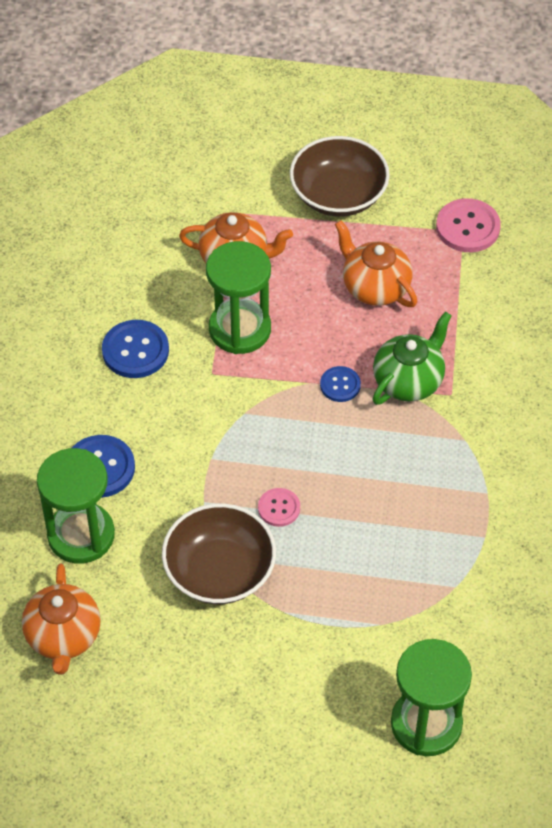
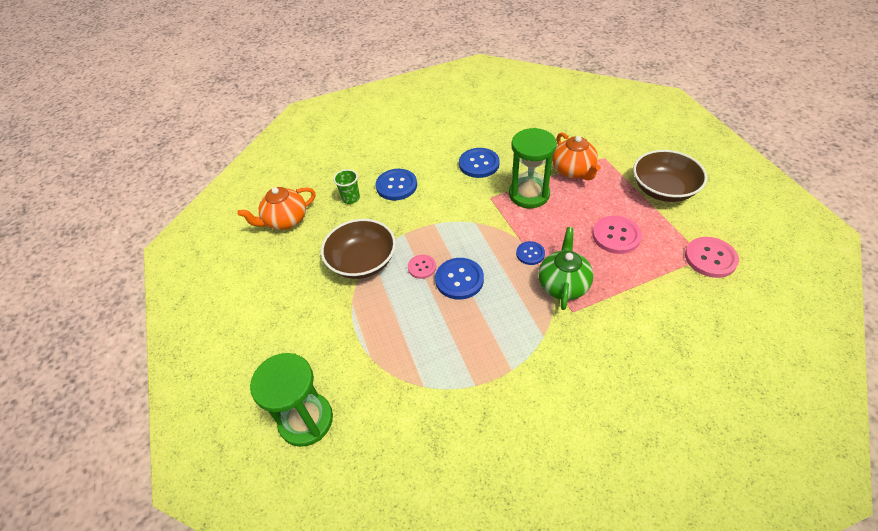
camera: 65 degrees right, 5 degrees down
green hourglass [37,448,115,564] -> green cup [333,169,360,204]
orange teapot [335,220,417,307] -> pink button [593,216,642,254]
green teapot [373,312,452,405] -> green teapot turned 90 degrees counterclockwise [538,227,593,310]
none -> blue button [435,258,484,300]

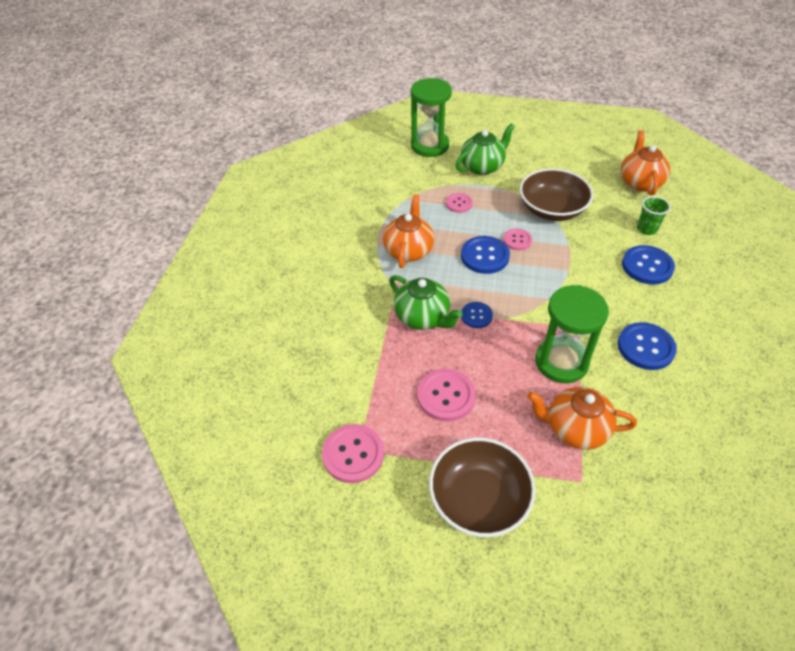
camera: 120 degrees right, 0 degrees up
none -> orange teapot [383,194,434,268]
none -> pink button [446,193,473,213]
none -> green teapot [456,123,515,175]

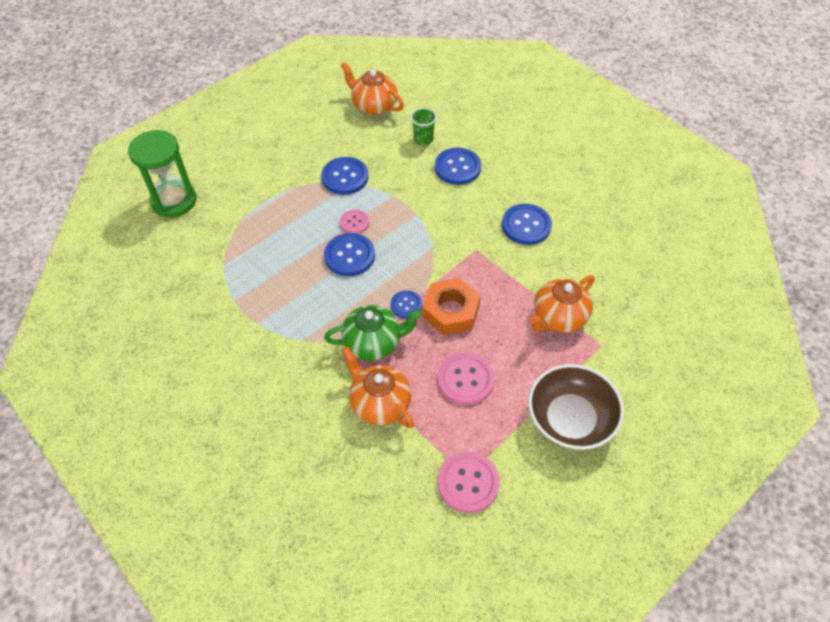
camera: 55 degrees left, 5 degrees up
orange teapot [383,194,434,268] -> orange teapot moved to [342,346,414,428]
pink button [446,193,473,213] -> none
green teapot [456,123,515,175] -> none
brown bowl [519,168,593,221] -> blue button [321,157,369,195]
green hourglass [535,285,609,383] -> none
none -> orange nut [423,278,481,335]

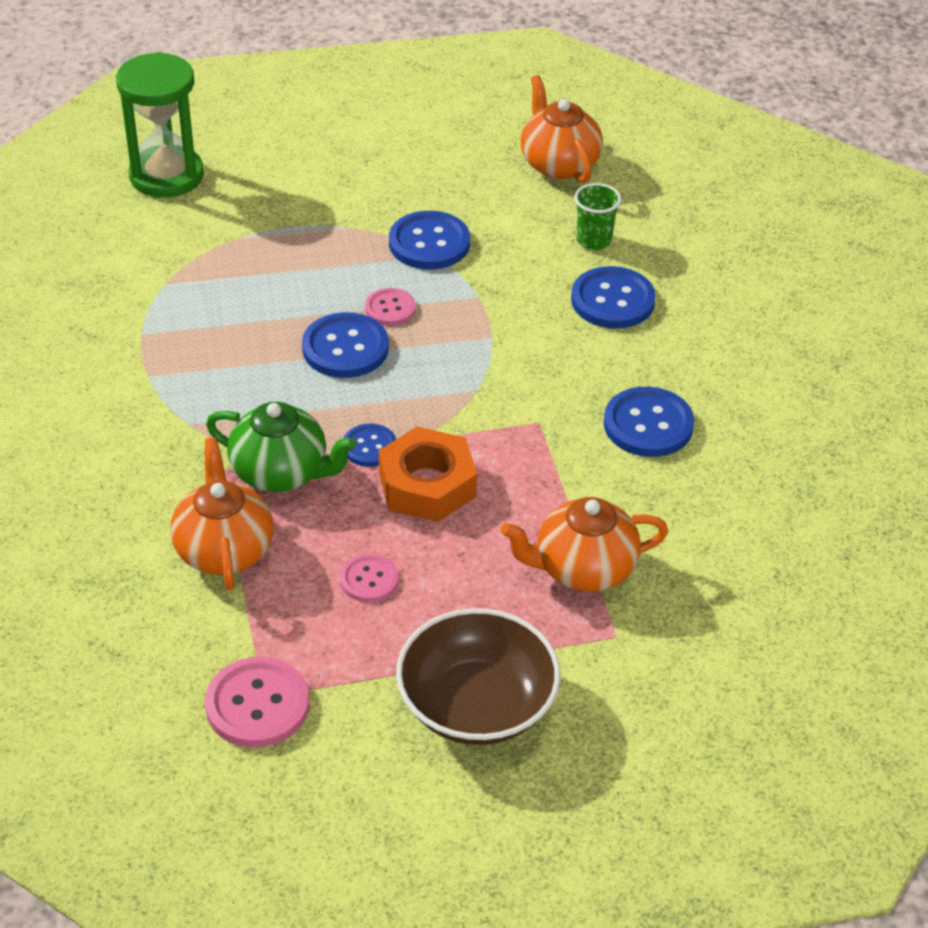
camera: 30 degrees right, 10 degrees down
pink button [438,352,495,405] -> pink button [340,554,399,603], size x0.60

